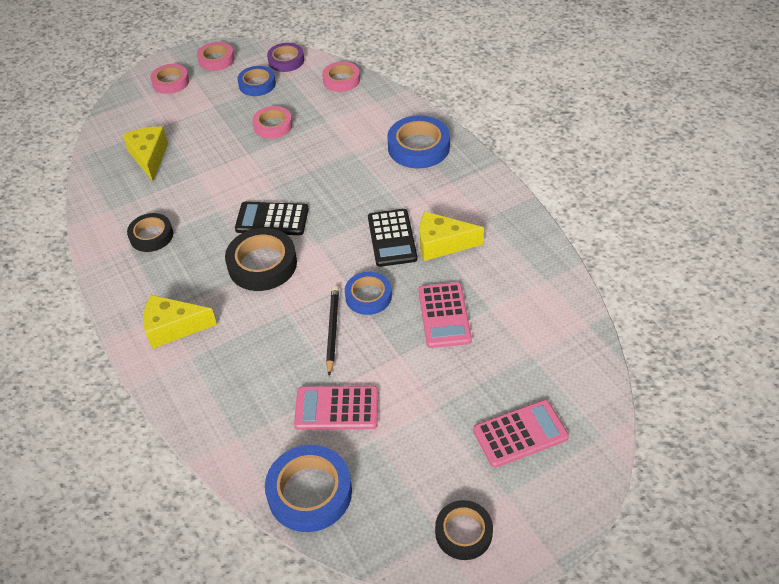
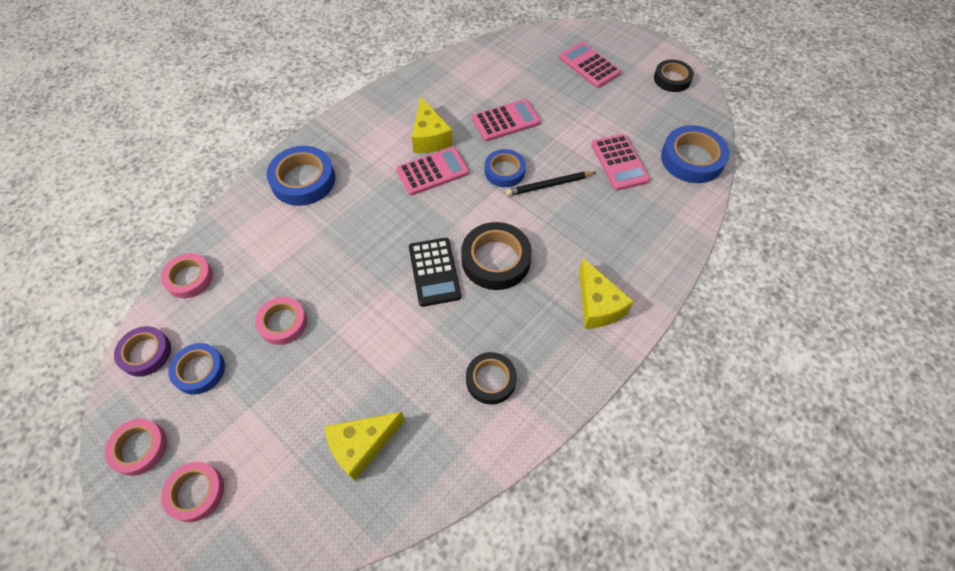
camera: 110 degrees left, 10 degrees up
black calculator [368,209,417,267] -> pink calculator [396,147,469,195]

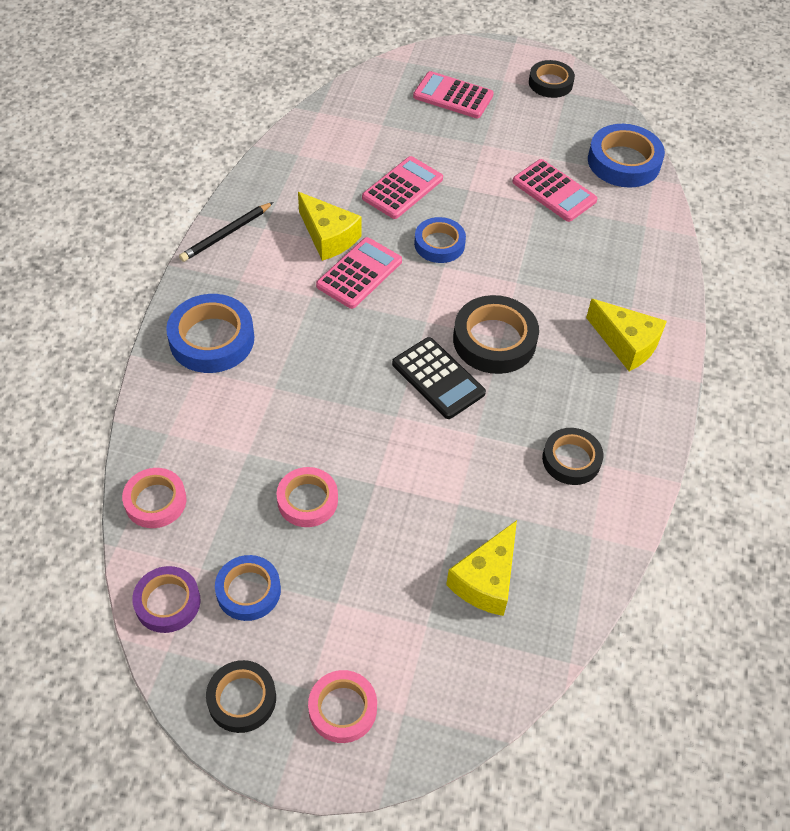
camera: 30 degrees left, 5 degrees down
pink tape [105,419,167,476] -> black tape [206,660,276,733]
black pencil [506,172,596,196] -> black pencil moved to [179,202,273,262]

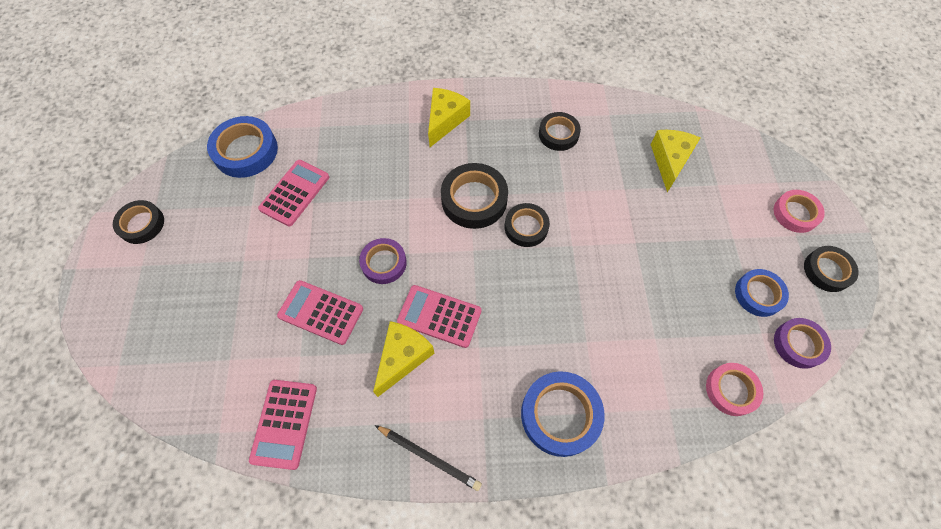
camera: 105 degrees left, 10 degrees up
pink tape [277,467,338,527] -> none
black calculator [392,337,486,419] -> black tape [505,203,550,247]
pink calculator [413,71,494,118] -> pink calculator moved to [249,380,317,470]
blue tape [414,217,466,263] -> purple tape [359,238,407,284]
yellow cheese [446,520,517,616] -> yellow cheese turned 90 degrees counterclockwise [650,130,700,192]

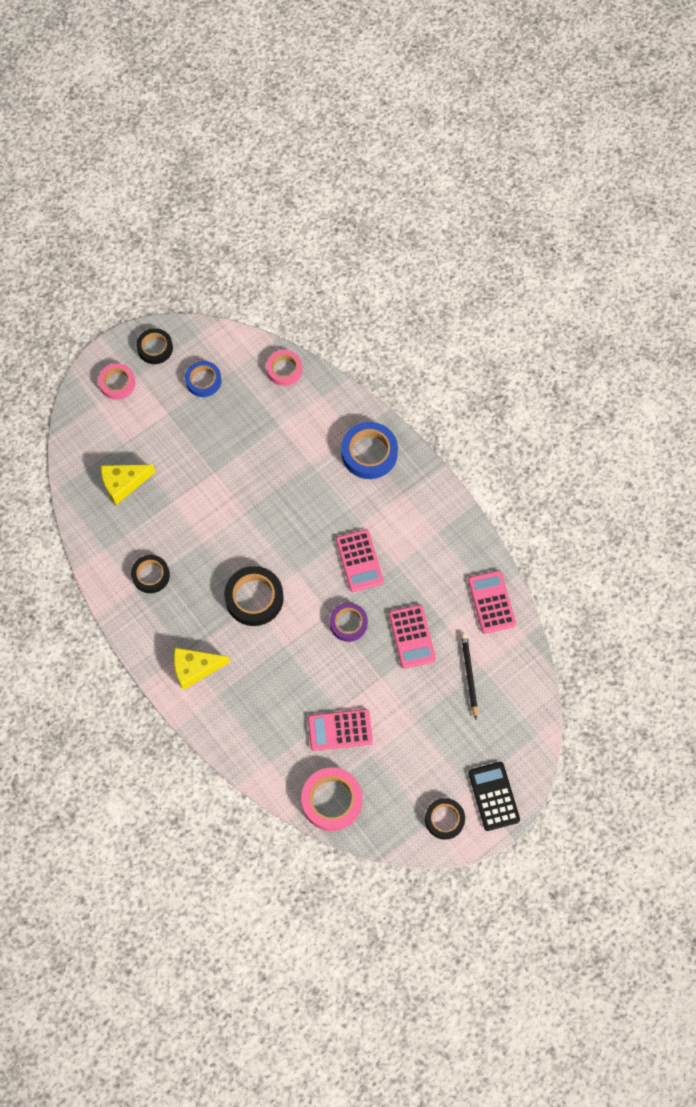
camera: 125 degrees left, 5 degrees up
blue tape [207,116,278,178] -> pink tape [301,767,363,831]
pink calculator [249,380,317,470] -> pink calculator turned 75 degrees counterclockwise [468,570,516,634]
yellow cheese [373,321,435,397] -> none
black pencil [375,425,482,491] -> black pencil moved to [461,633,478,719]
black tape [505,203,550,247] -> none
purple tape [774,318,831,369] -> none
none -> black calculator [468,762,520,831]

